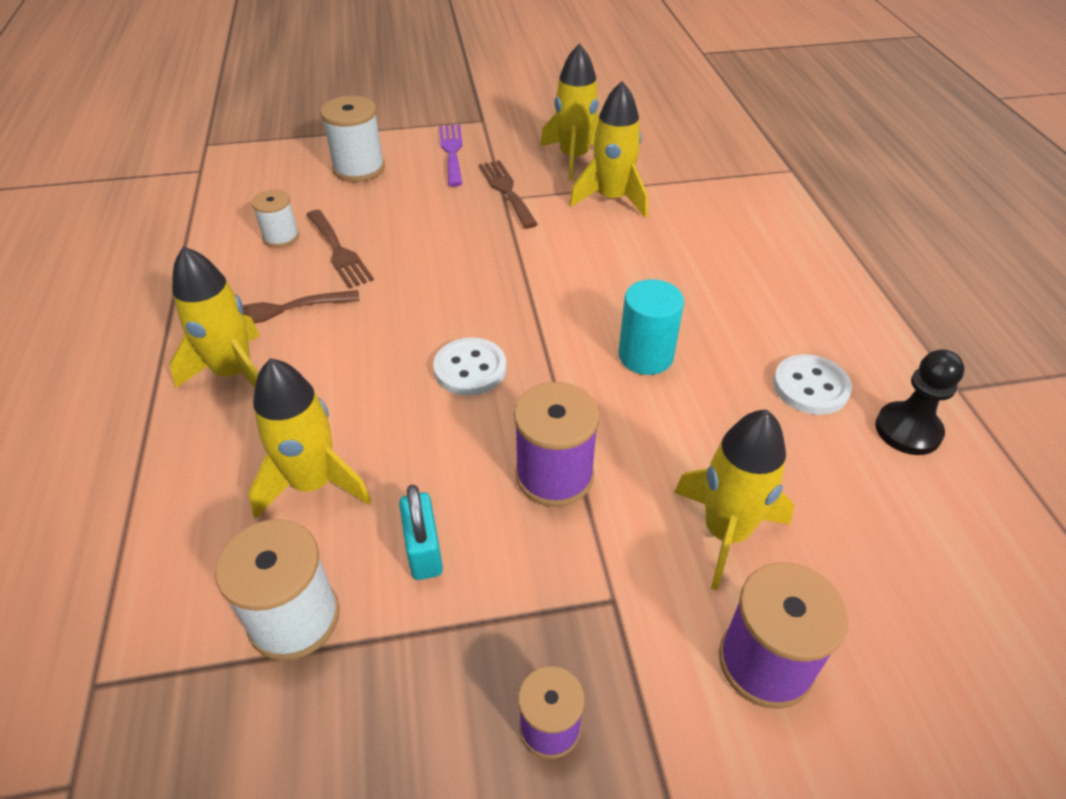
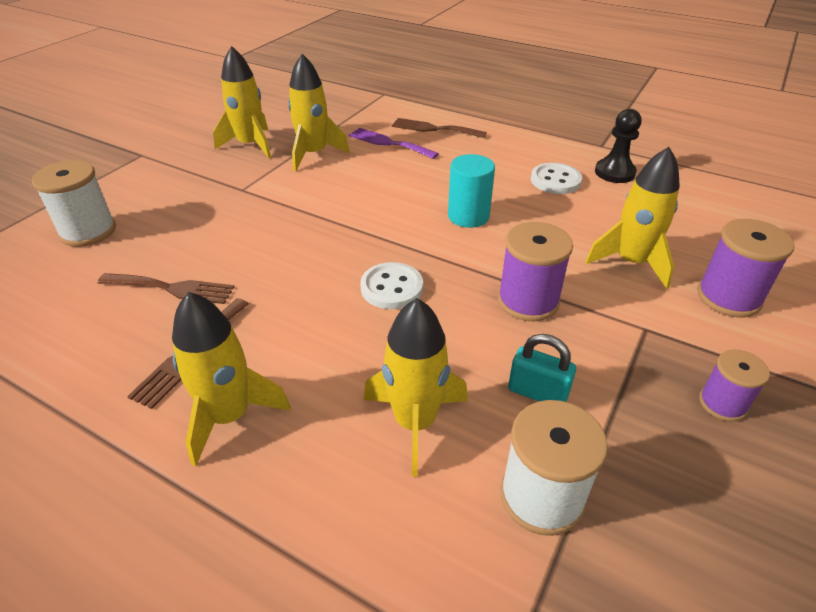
camera: 50 degrees left, 5 degrees down
white spool [251,189,299,248] -> none
purple fork [439,124,463,187] -> purple fork moved to [349,128,439,159]
brown fork [479,160,538,228] -> brown fork moved to [392,118,487,138]

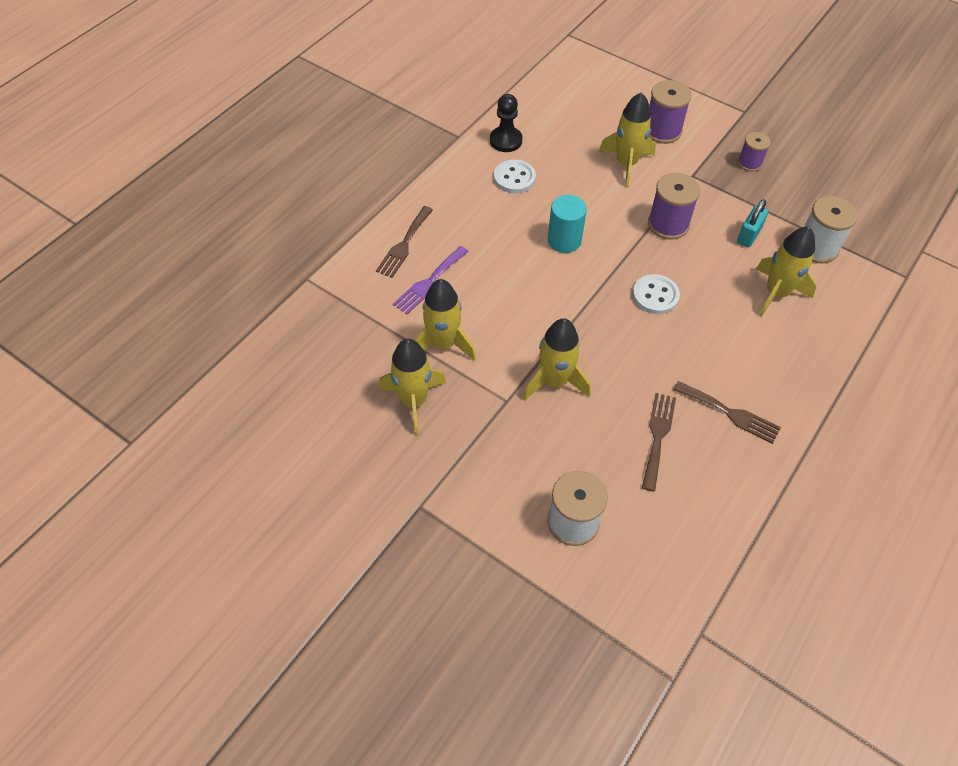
camera: 85 degrees left, 15 degrees up
yellow rocket [172,292,291,467] -> yellow rocket moved to [523,318,591,401]

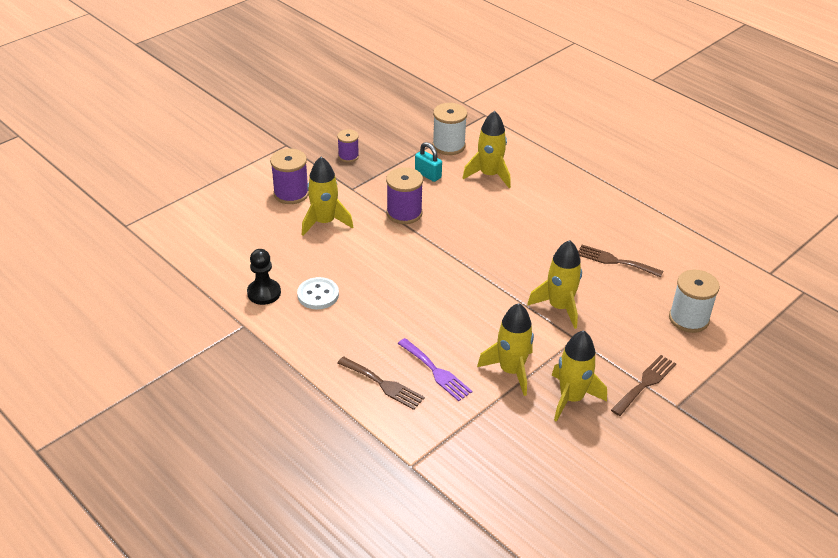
camera: 80 degrees left, 15 degrees down
turquoise cylinder [548,195,587,253] -> none
white button [632,274,680,314] -> none
brown fork [673,381,781,444] -> brown fork moved to [611,355,676,416]

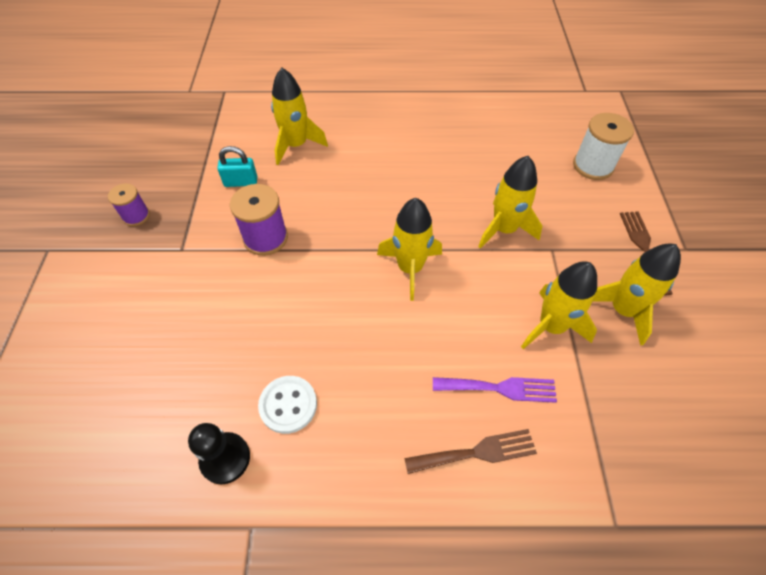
camera: 45 degrees left, 15 degrees up
purple spool [270,149,309,204] -> none
yellow rocket [302,157,353,236] -> yellow rocket moved to [377,198,442,301]
white spool [432,103,467,155] -> none
brown fork [578,245,663,277] -> none

